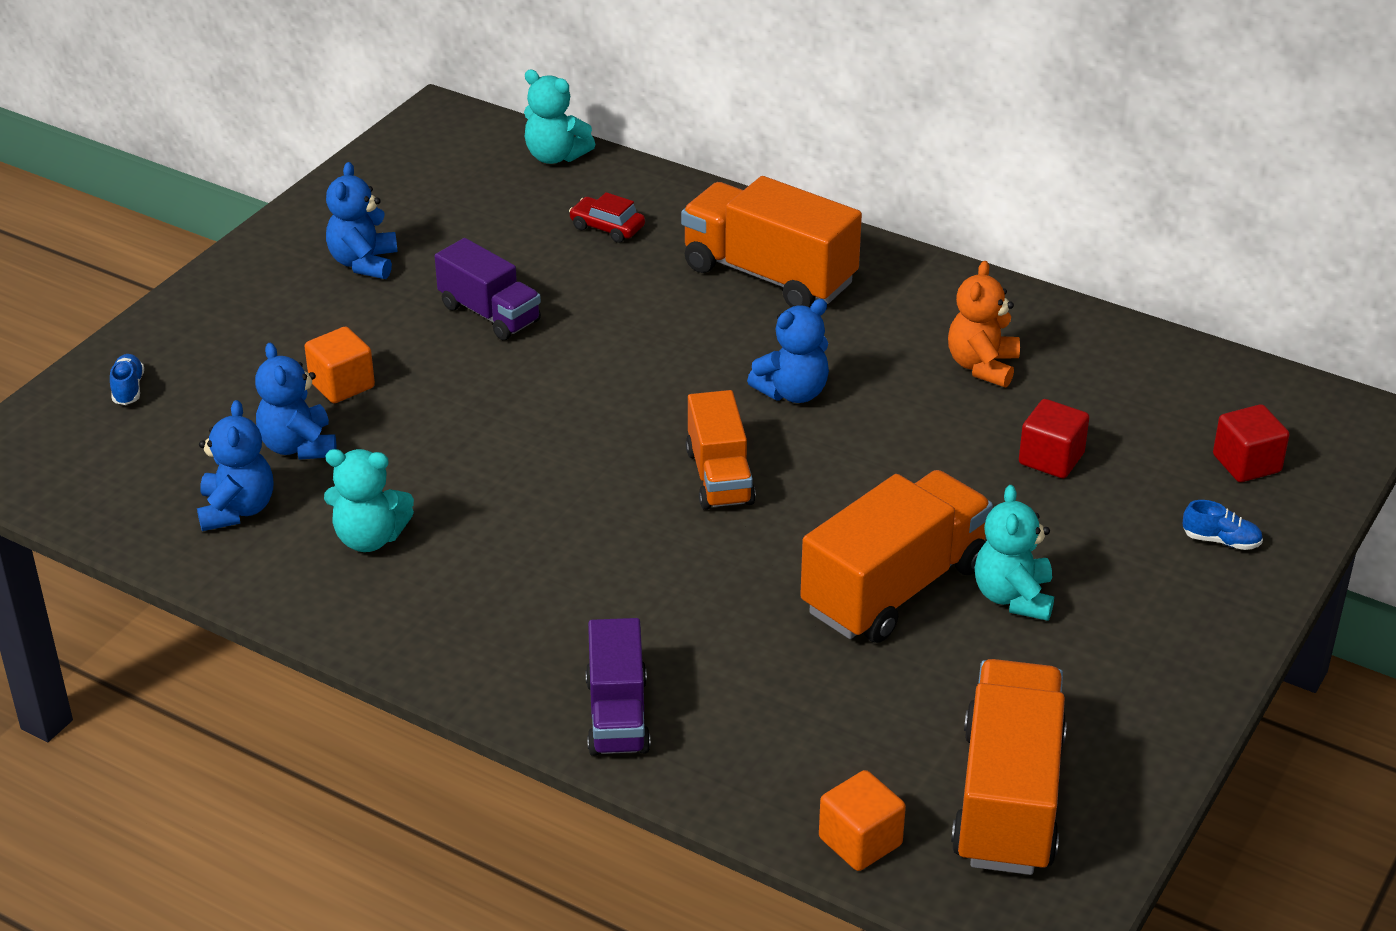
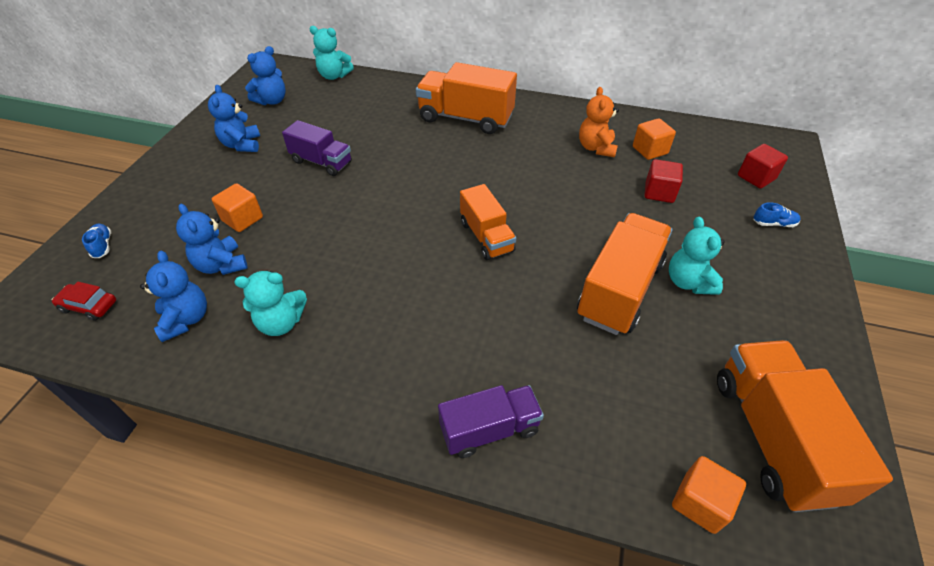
camera: 15 degrees left, 10 degrees up
red car [569,192,645,243] -> red car moved to [51,282,116,321]
purple truck [586,618,651,756] -> purple truck turned 90 degrees counterclockwise [438,385,544,458]
blue teddy bear [747,299,829,403] -> blue teddy bear moved to [245,46,286,105]
none -> orange cube [633,118,676,160]

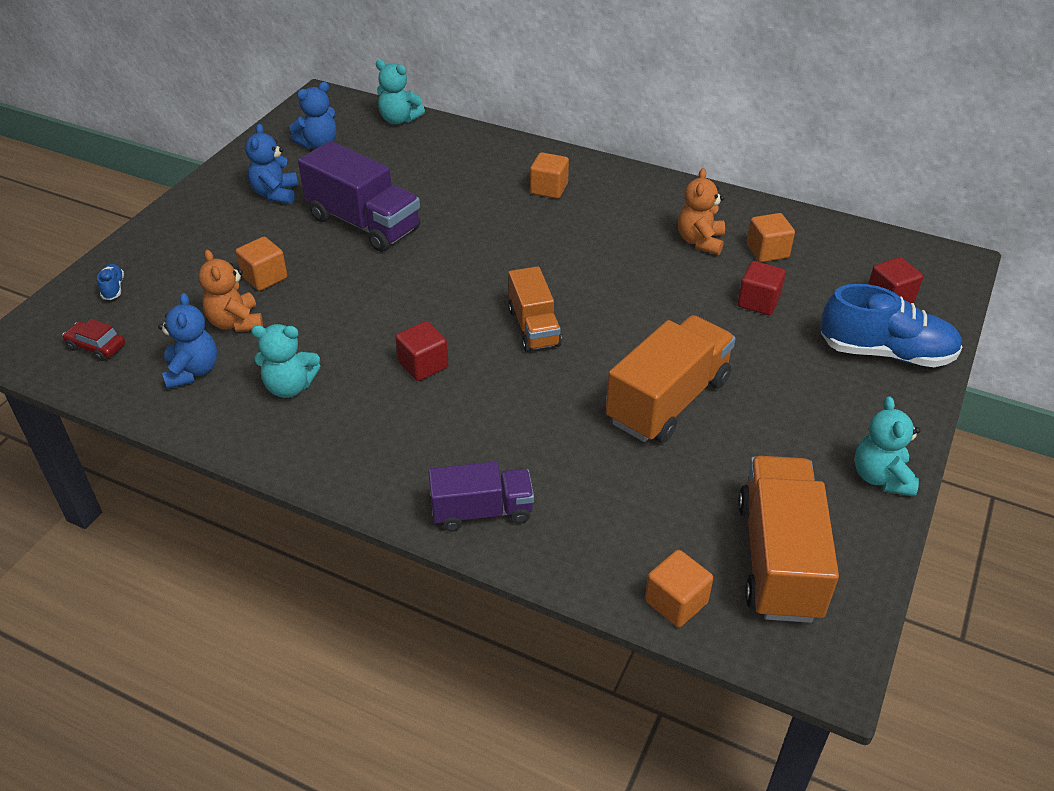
camera: 10 degrees right, 5 degrees down
blue teddy bear [176,204,248,275] -> orange teddy bear [199,250,263,332]
purple truck [282,120,352,176] -> purple truck [298,141,420,252], size x1.60
orange truck [416,62,517,134] -> orange cube [530,152,569,199]
turquoise teddy bear [669,217,724,295] -> turquoise teddy bear moved to [855,396,920,497]
blue shoe [753,202,801,227] -> blue shoe [820,284,962,367], size x2.46
none -> red cube [395,321,448,381]

